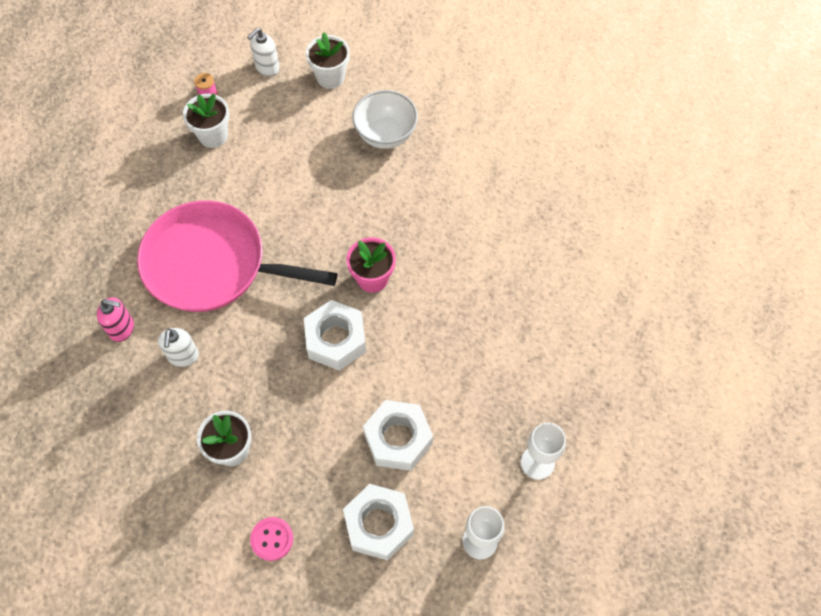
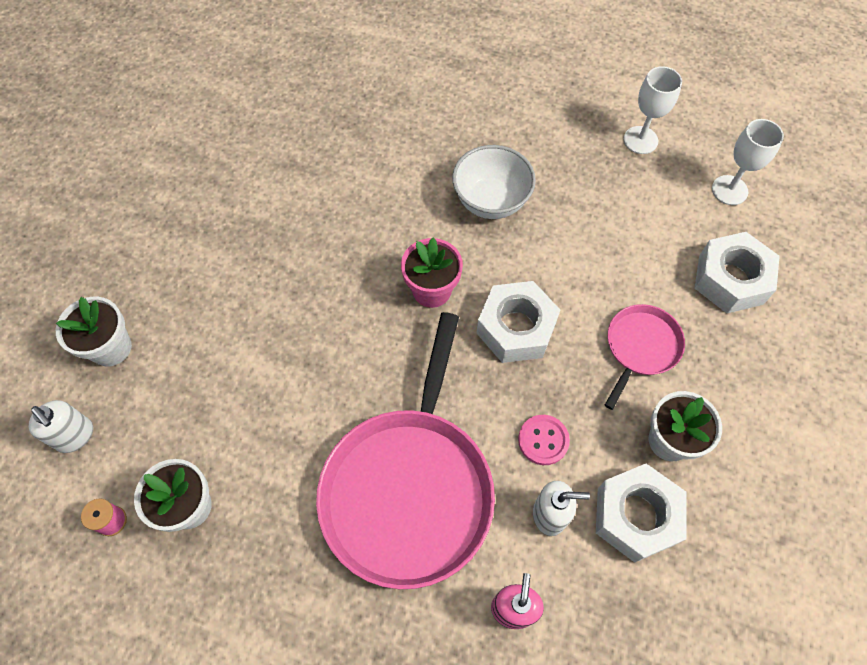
camera: 90 degrees left, 0 degrees up
pink button [250,517,293,561] -> pink button moved to [518,415,570,465]
white bowl [352,90,418,149] -> white bowl moved to [452,145,536,219]
white nut [363,400,433,471] -> white nut moved to [596,464,687,563]
none -> pink pan [605,304,685,410]

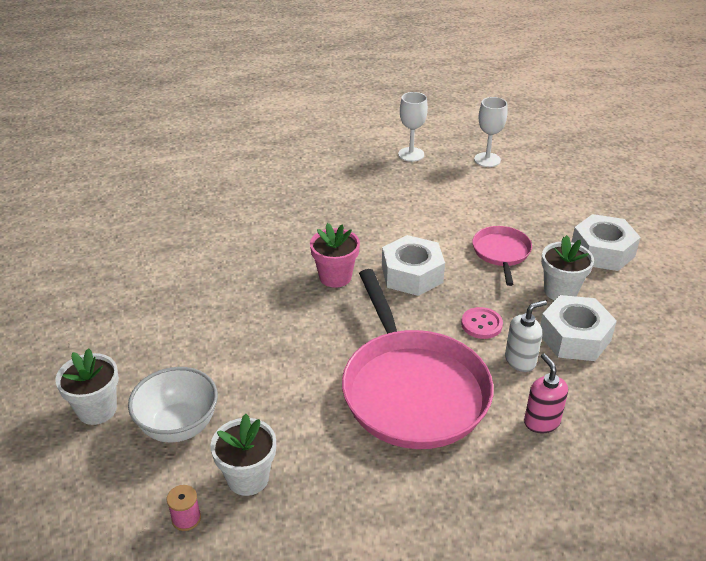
camera: 30 degrees left, 25 degrees down
white soap dispenser [28,400,93,453] -> none
white bowl [452,145,536,219] -> white bowl moved to [128,367,218,443]
white nut [695,232,780,313] -> white nut moved to [572,214,641,271]

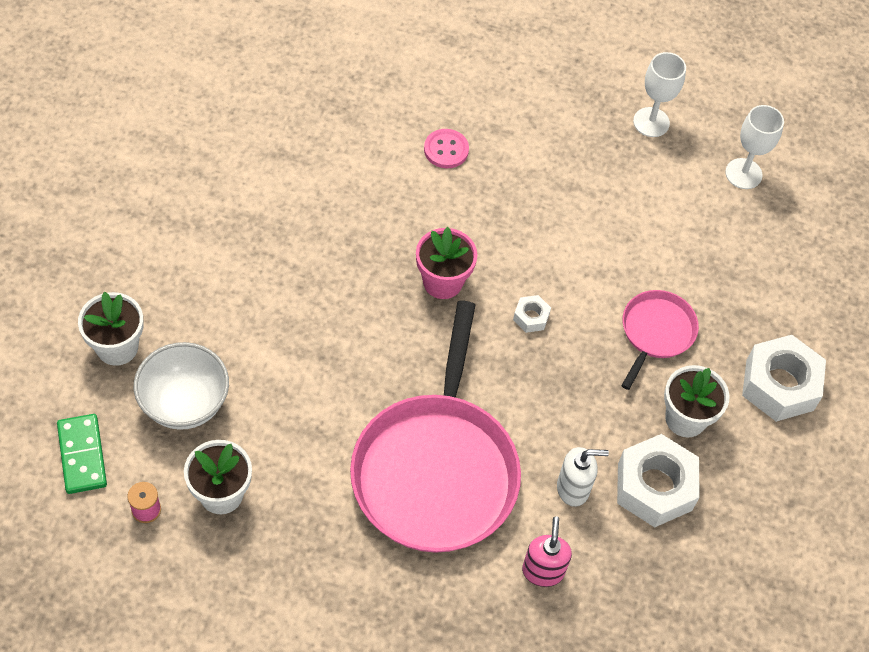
camera: 20 degrees right, 20 degrees up
white nut [382,235,445,296] -> white nut [513,295,551,333], size x0.46
pink button [461,307,503,339] -> pink button moved to [424,129,469,168]
none -> green domino [57,414,107,494]

